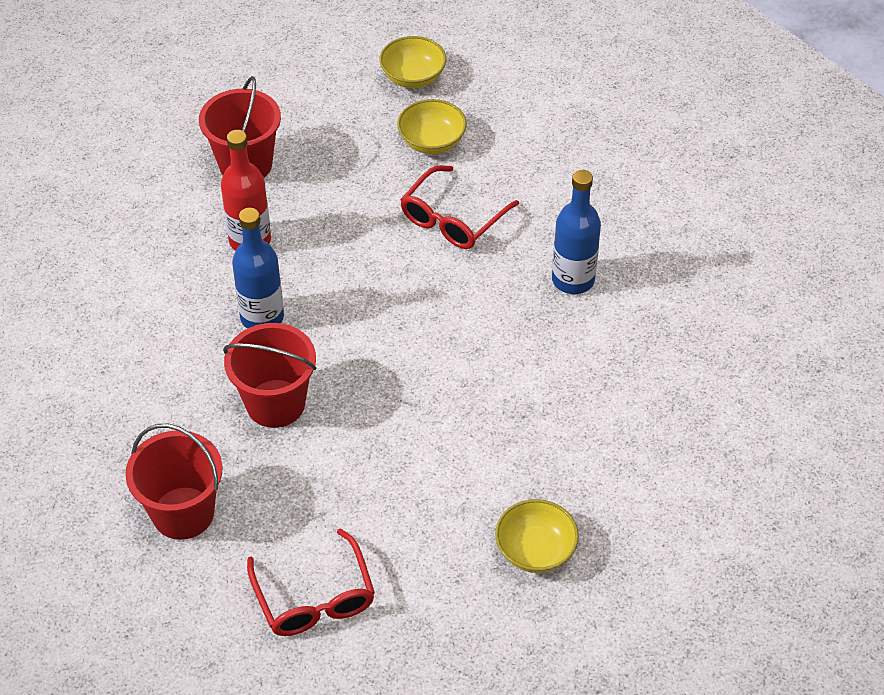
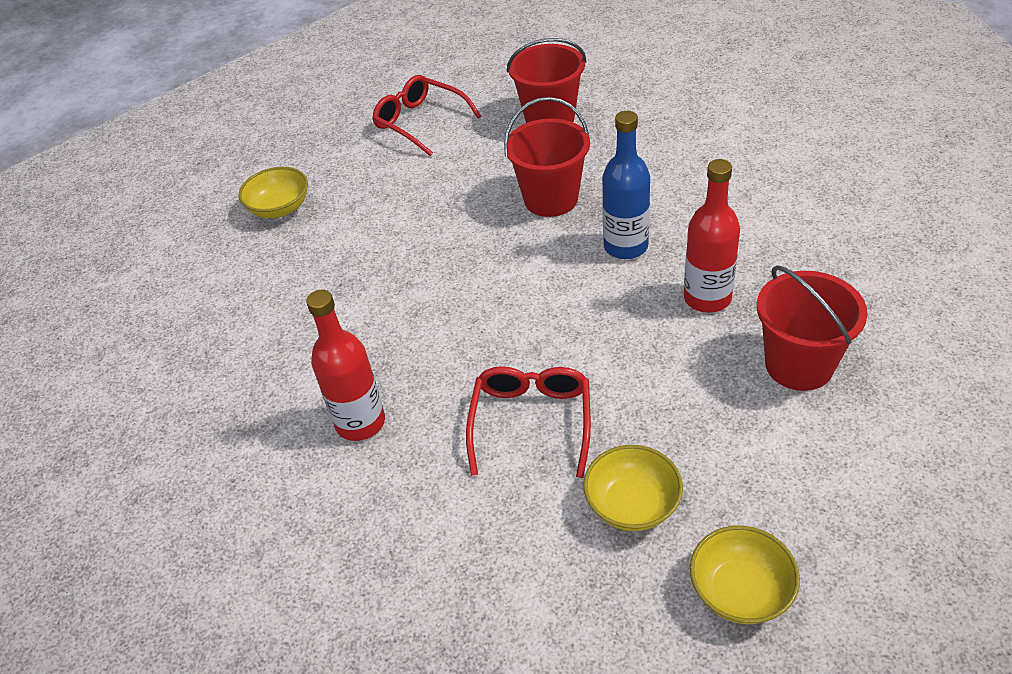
camera: 155 degrees right, 5 degrees down
blue bottle [552,170,601,294] -> red bottle [306,290,385,441]

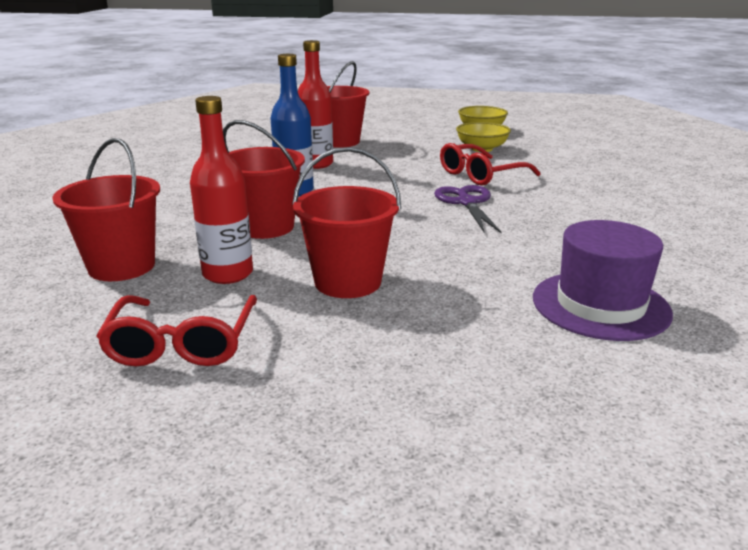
camera: 135 degrees left, 20 degrees down
yellow bowl [239,167,308,218] -> none
red bottle [306,290,385,441] -> red bottle moved to [190,96,253,284]
none -> red bucket [292,147,401,298]
none -> purple scissors [434,185,502,234]
none -> purple hat [533,220,673,341]

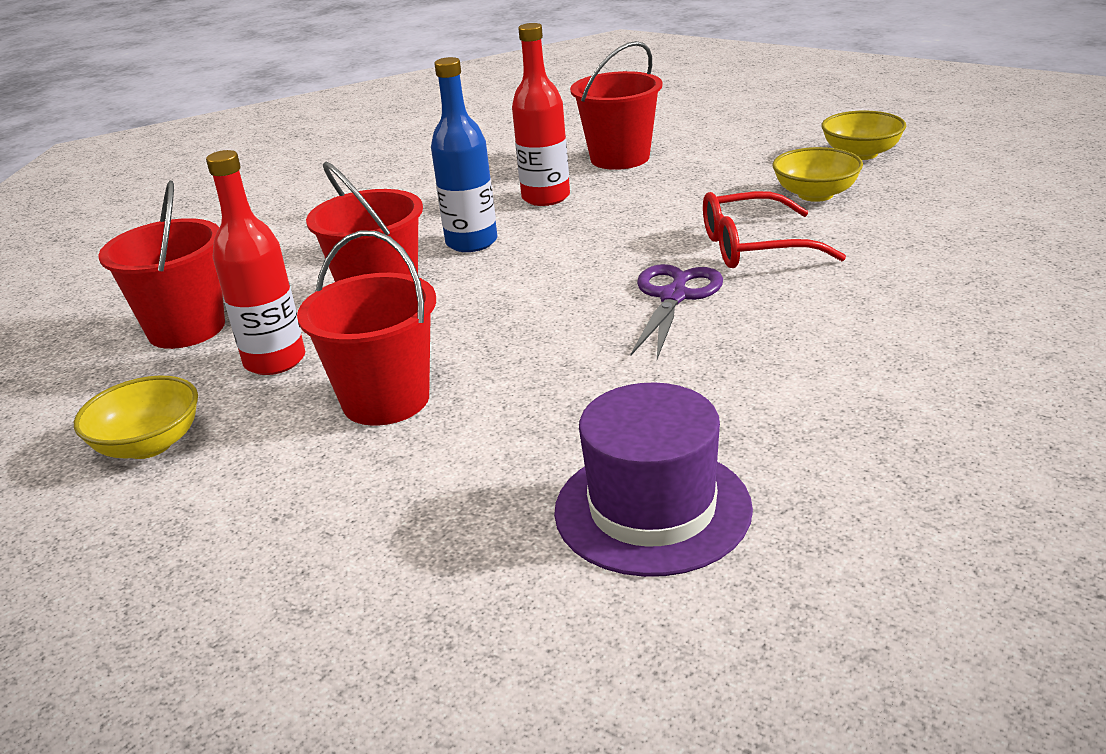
camera: 30 degrees right, 5 degrees up
red glasses [96,295,257,366] -> yellow bowl [74,375,198,459]

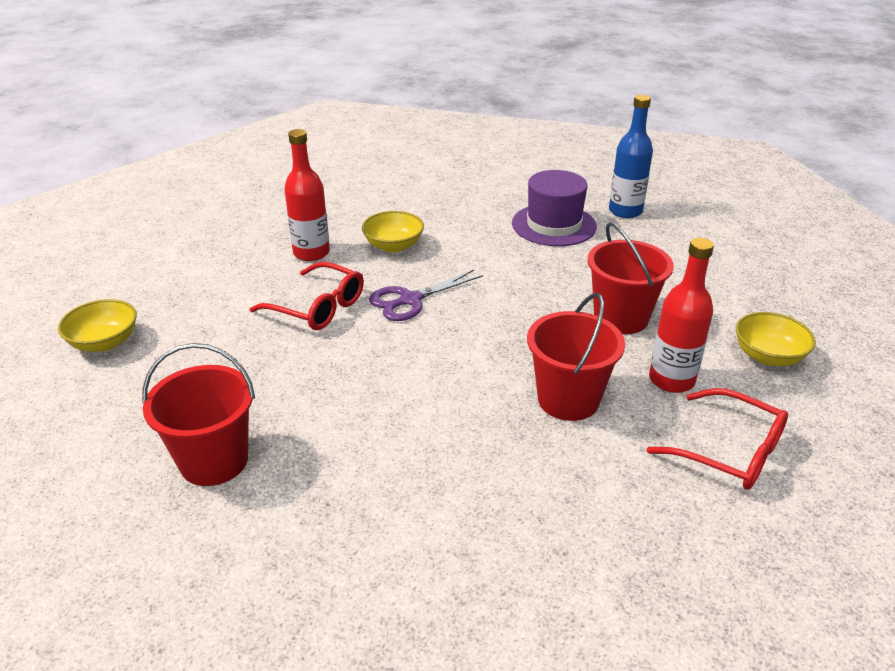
camera: 145 degrees left, 5 degrees up
red bucket [98,181,225,349] -> red glasses [647,388,788,490]
blue bottle [431,57,497,252] -> blue bottle moved to [609,95,653,218]
red bottle [512,23,570,206] -> red bottle moved to [284,129,330,261]
yellow bowl [773,147,863,202] -> yellow bowl moved to [362,211,424,253]

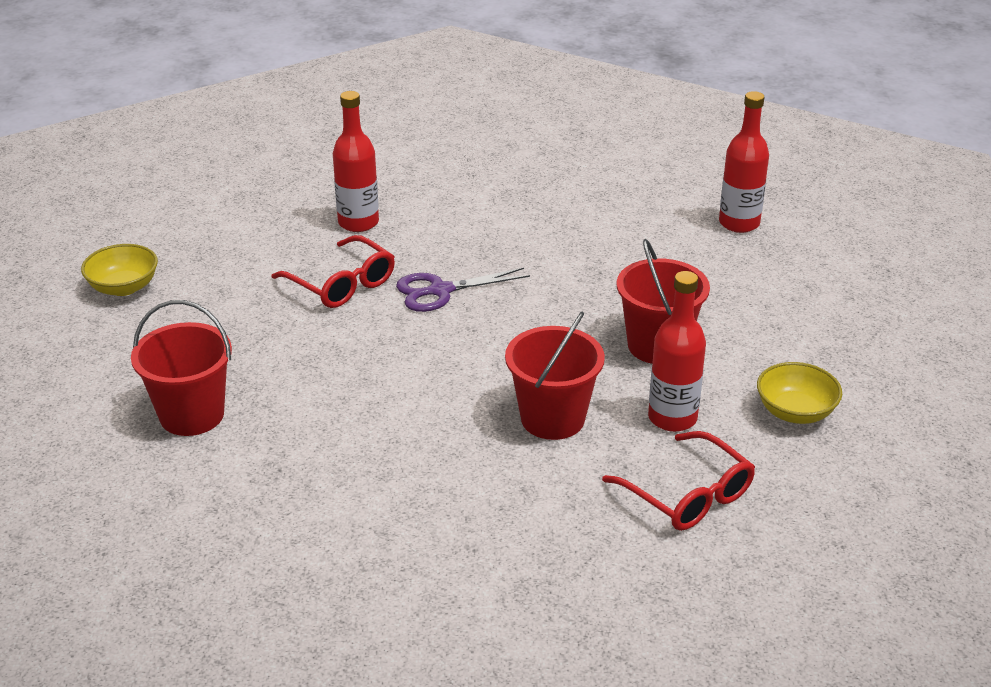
camera: 15 degrees right, 0 degrees up
yellow bowl [362,211,424,253] -> none
purple hat [512,170,597,246] -> none
blue bottle [609,95,653,218] -> red bottle [719,91,769,233]

